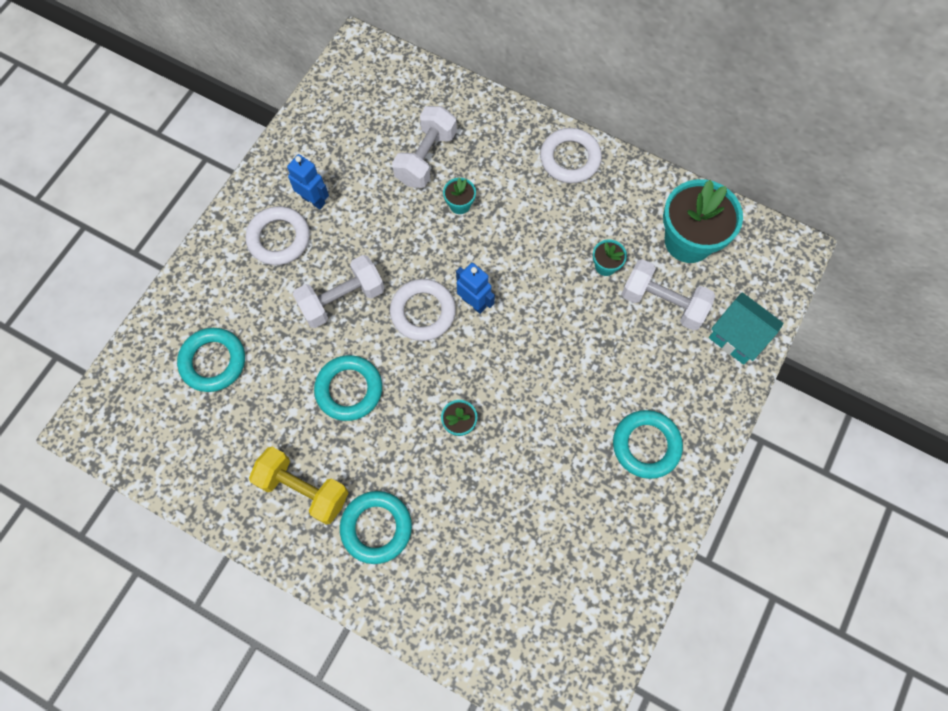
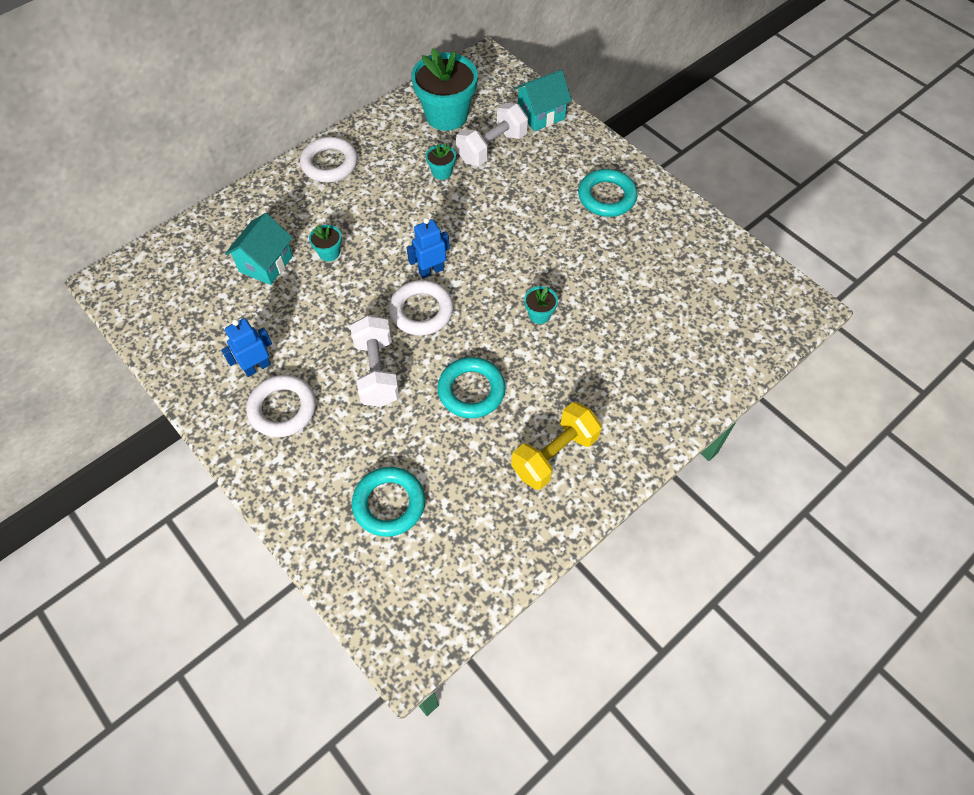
camera: 70 degrees left, 10 degrees down
turquoise ring [340,491,412,564] -> none
white dumbbell [392,106,457,188] -> turquoise house [225,213,293,285]

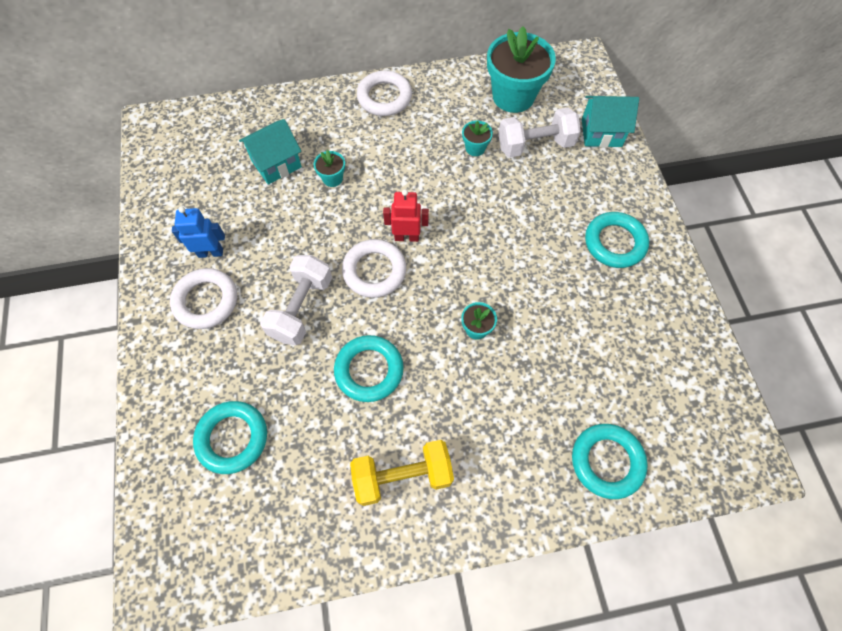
camera: 30 degrees right, 5 degrees up
blue robot [407,218,450,279] -> red robot [383,189,429,242]
none -> turquoise ring [572,424,648,499]

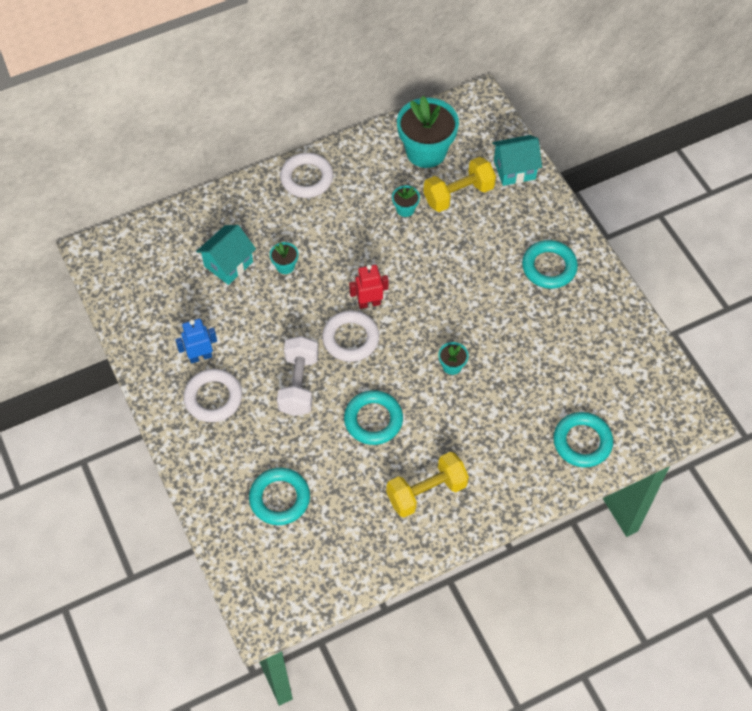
camera: 15 degrees left, 5 degrees down
white dumbbell [498,107,581,158] -> yellow dumbbell [423,157,496,212]

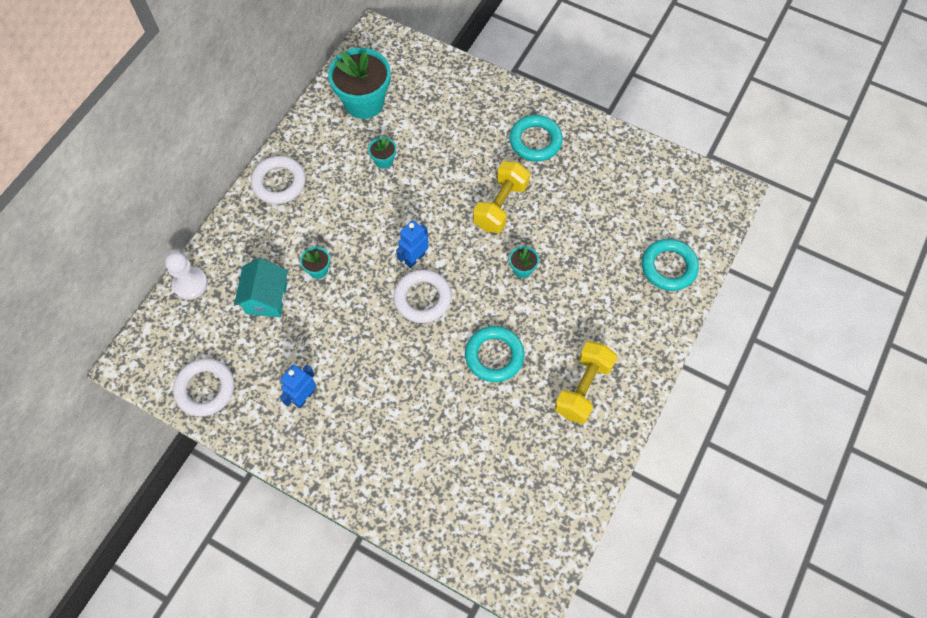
camera: 35 degrees left, 5 degrees up
white ring [183,369,242,422] -> white ring moved to [173,358,234,416]
turquoise ring [249,468,310,525] -> none
white dumbbell [277,336,318,416] -> none
red robot [349,264,388,309] -> blue robot [396,220,429,268]
yellow dumbbell [423,157,496,212] -> yellow dumbbell moved to [473,161,530,233]
turquoise house [492,135,542,186] -> none
none -> white pawn [165,252,208,300]

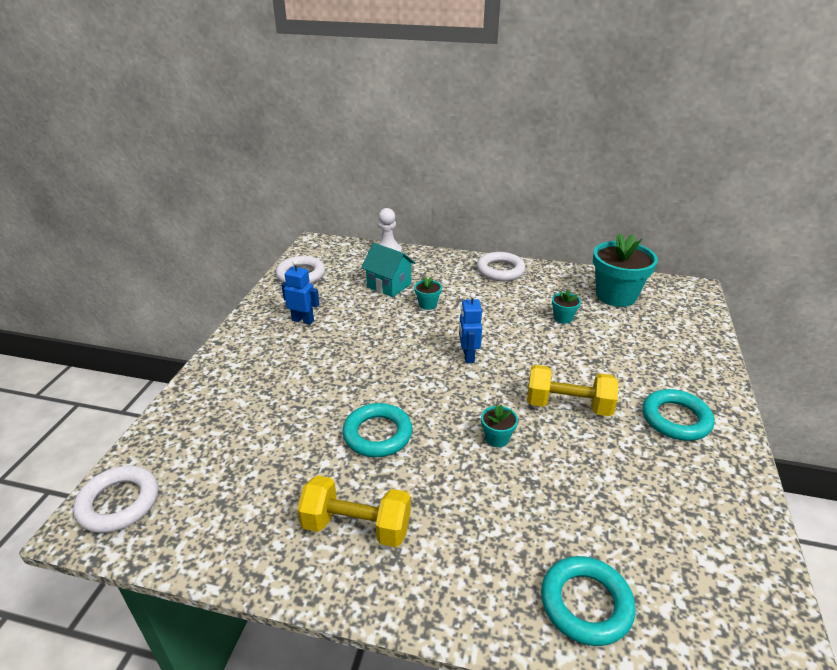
camera: 75 degrees right, 30 degrees down
turquoise house [234,258,288,317] -> turquoise house turned 45 degrees clockwise [361,243,416,297]
white ring [394,269,451,323] -> white ring moved to [73,466,158,533]
blue robot [396,220,429,268] -> blue robot turned 120 degrees counterclockwise [459,293,482,363]

